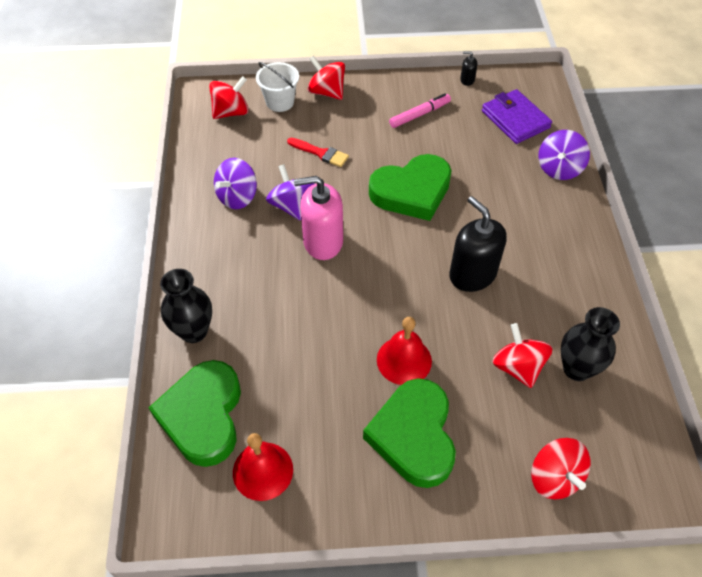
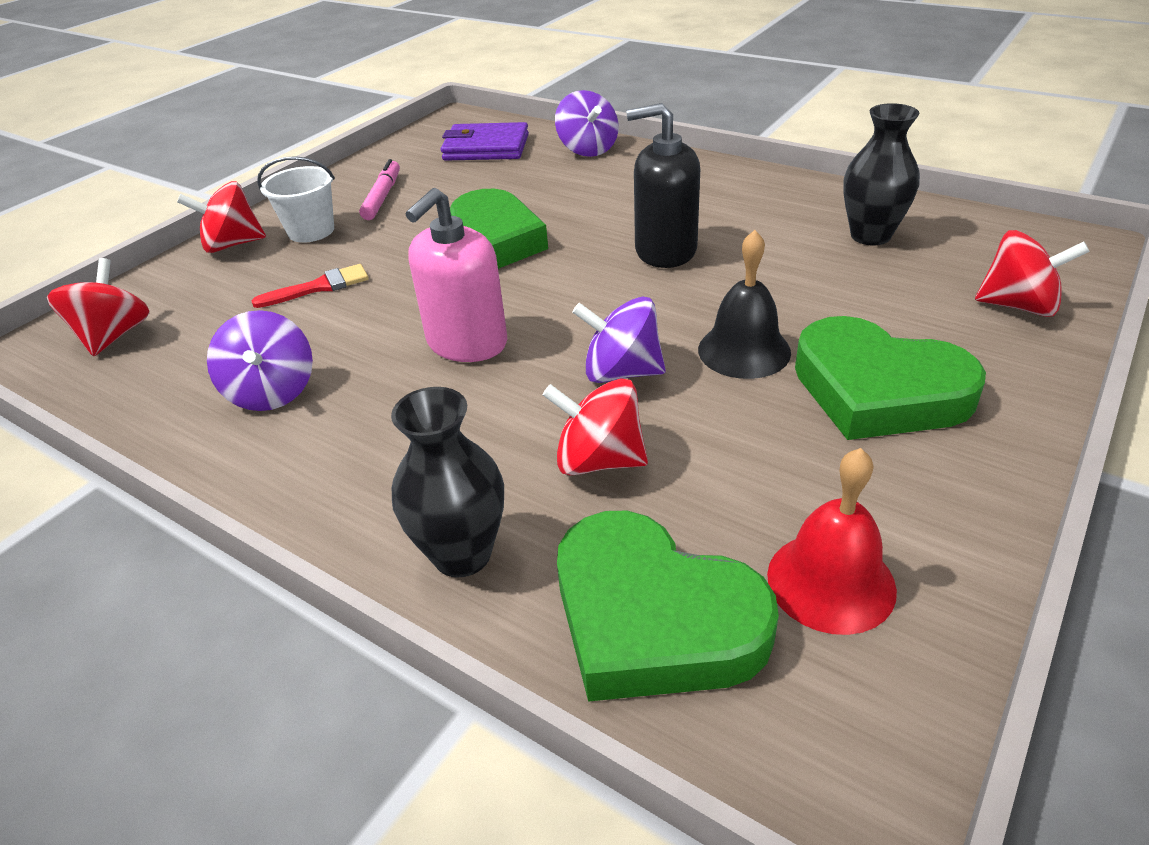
camera: 50 degrees left, 15 degrees down
white bucket [256,62,299,112] -> white bucket moved to [257,156,335,243]
purple spinning top [266,164,315,221] -> purple spinning top moved to [572,297,666,383]
red bell [377,317,432,385] -> black bell [698,230,791,379]
black soap dispenser [460,51,477,86] -> none
red spinning top [492,323,553,388] -> red spinning top moved to [543,378,648,475]

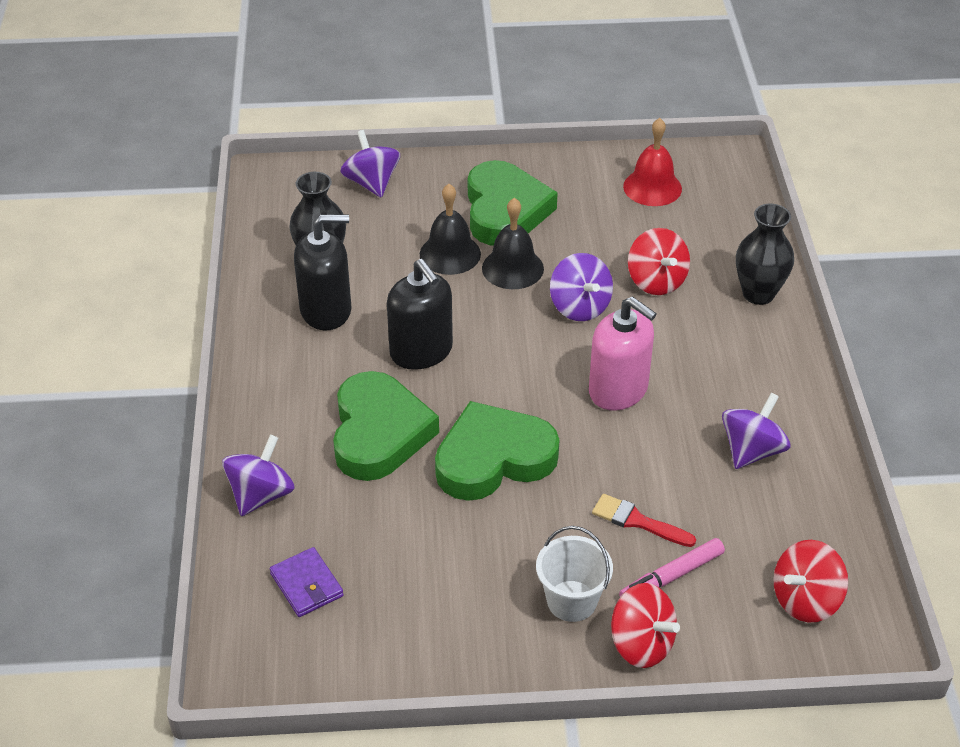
camera: 130 degrees left, 5 degrees up
pink marker [359,159,400,220] -> pink marker moved to [619,538,725,597]
pink soap dispenser [406,188,507,362] -> pink soap dispenser turned 45 degrees clockwise [589,296,657,411]
purple wallet [441,122,529,161] -> purple wallet [270,547,344,617], size x0.66
green heart [557,511,779,702] -> green heart moved to [333,371,439,481]
red spinning top [975,230,1090,317] -> purple spinning top [340,130,400,197]
none -> black soap dispenser [294,214,351,330]
none -> black bell [420,184,481,275]

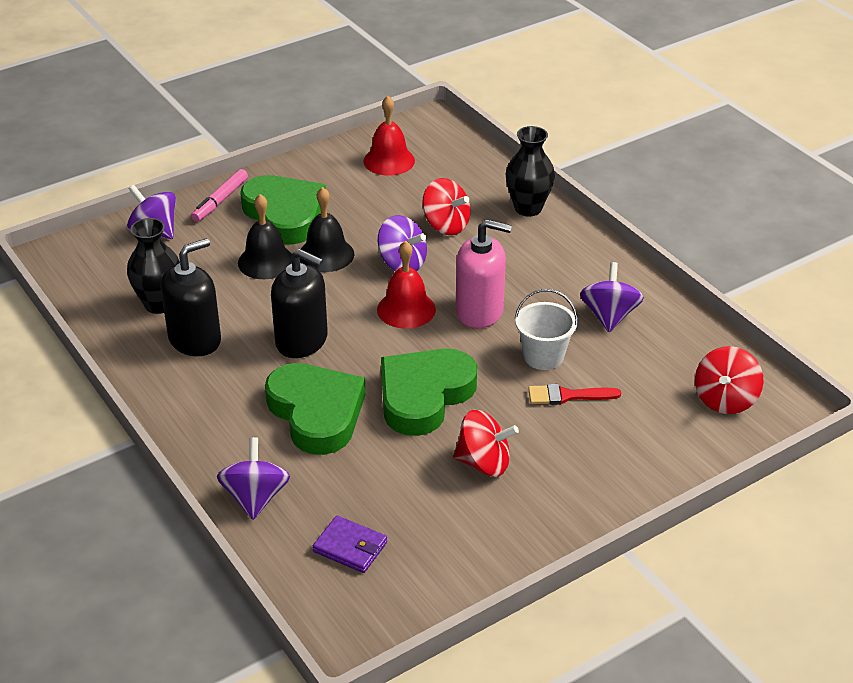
camera: 30 degrees left, 5 degrees down
white bucket [536,526,613,622] -> white bucket moved to [515,289,578,370]
red spinning top [611,583,680,668] -> red spinning top moved to [453,410,519,477]
pink marker [619,538,725,597] -> pink marker moved to [191,169,248,222]
none -> red bell [377,241,436,329]

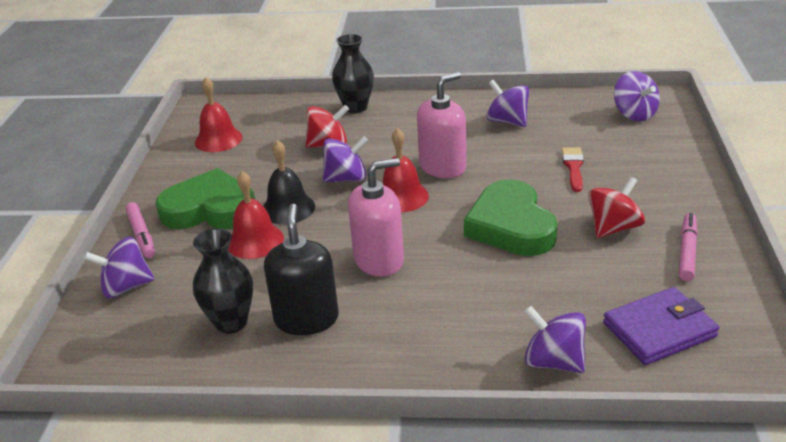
camera: 50 degrees left, 5 degrees down
black bell [238,194,292,279] -> red bell [228,171,284,259]
green heart [265,363,366,455] -> none
black soap dispenser [271,249,328,358] -> pink soap dispenser [348,158,404,277]
purple wallet [313,516,387,573] -> purple wallet [603,287,719,365], size x1.52
white bucket [515,289,578,370] -> none
red brush [528,384,621,405] -> red brush turned 150 degrees clockwise [562,147,584,192]
red spinning top [695,346,763,414] -> purple spinning top [614,71,660,121]
none -> pink marker [679,213,698,281]

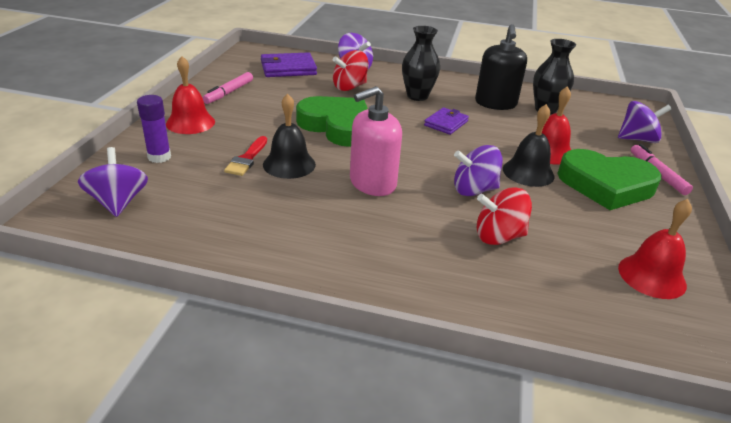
camera: 175 degrees left, 0 degrees up
black vase [332,34,374,113] -> black vase moved to [402,26,440,101]
pink soap dispenser [348,158,404,277] -> purple wallet [424,107,469,135]
red bell [383,128,429,212] -> red bell moved to [166,56,215,134]
green heart [464,179,558,256] -> green heart turned 45 degrees counterclockwise [296,96,368,147]
purple spinning top [486,80,529,127] -> none
red spinning top [588,177,645,238] -> red spinning top moved to [333,50,368,91]
none -> purple glue stick [137,95,171,163]
none -> black bell [263,94,316,179]

